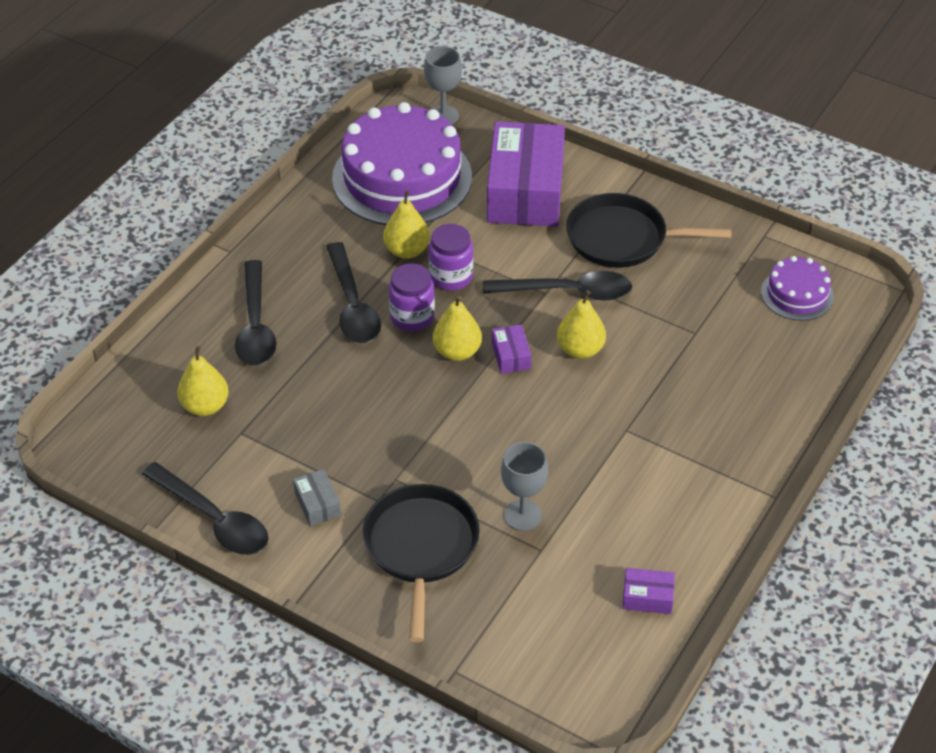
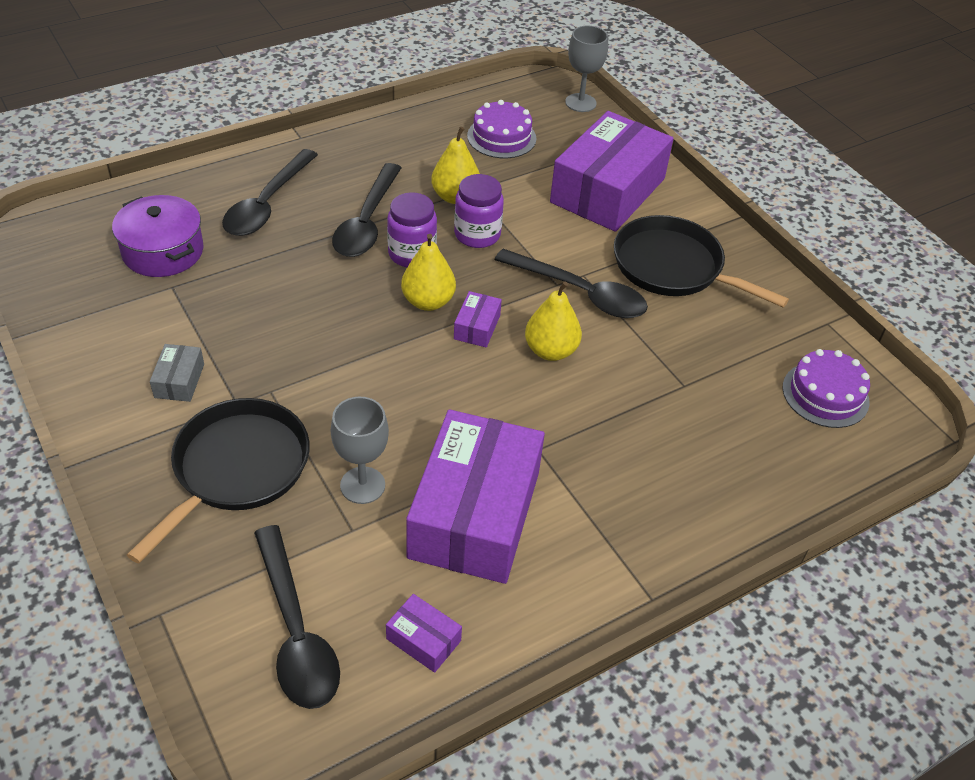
camera: 25 degrees right, 0 degrees up
black spoon [142,462,269,555] -> black spoon moved to [254,525,340,709]
yellow pear [177,346,229,416] -> purple pot [112,195,203,277]
purple cake [332,102,472,225] -> purple cake [467,100,536,158], size x0.48
none -> purple box [406,409,545,584]

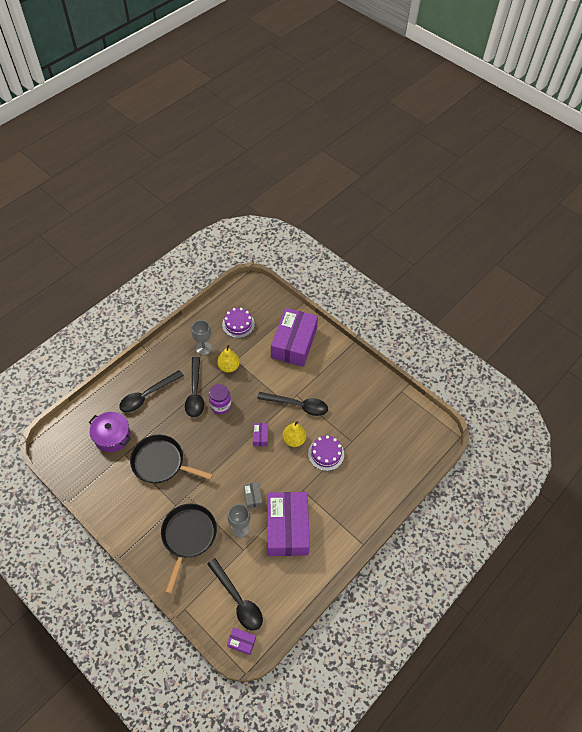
camera: 15 degrees left, 10 degrees up
grey box [150,344,204,402] -> grey box moved to [243,482,263,509]
black spoon [222,149,318,236] -> black spoon turned 45 degrees clockwise [119,370,184,413]
purple box [386,594,462,673] -> purple box moved to [227,627,256,655]
yellow pear [401,234,456,311] -> none
purple jar [454,174,504,248] -> none
grey goblet [565,26,608,112] -> grey goblet moved to [191,320,212,355]
black pan [614,215,789,307] -> black pan moved to [130,435,213,483]
purple cake [783,349,870,428] -> purple cake moved to [308,435,344,471]

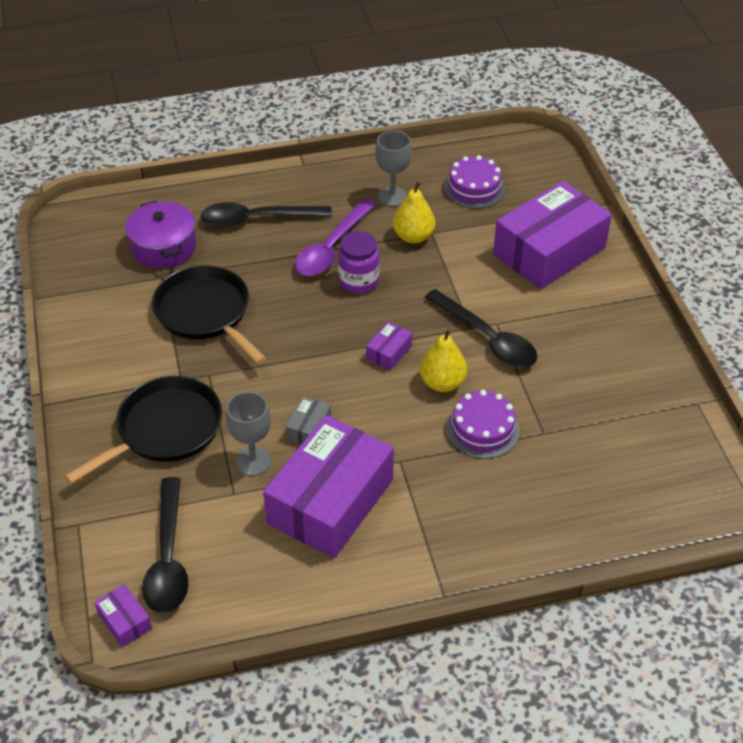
camera: 35 degrees right, 10 degrees down
black spoon [185,357,204,418] -> purple spoon [295,198,377,276]

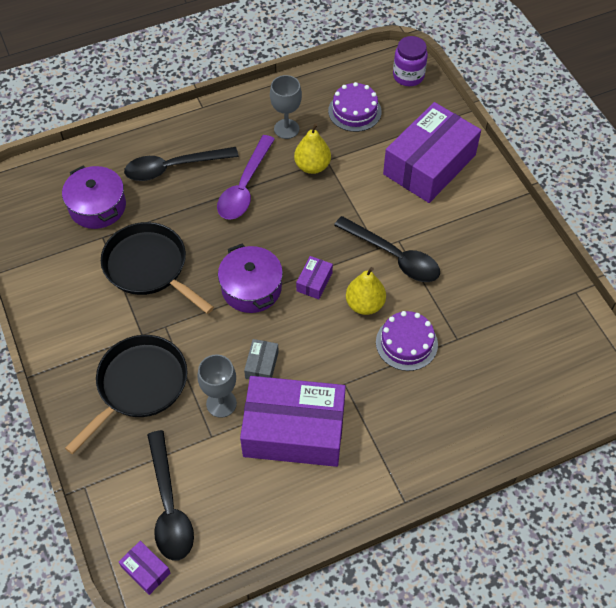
camera: 10 degrees left, 10 degrees up
purple box [263,415,394,558] -> purple box turned 75 degrees clockwise [240,376,346,467]
purple jar [338,231,380,294] -> purple jar moved to [393,36,428,86]
none -> purple pot [218,244,283,313]

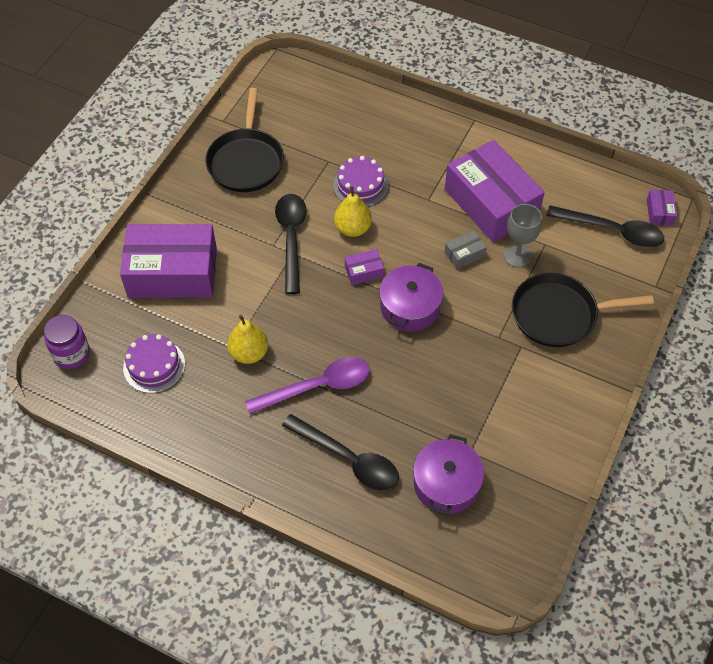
camera: 130 degrees left, 0 degrees up
black pan [101,222,214,314] -> black pan moved to [206,88,284,192]
black spoon [147,430,194,561] -> black spoon turned 75 degrees clockwise [546,206,664,248]
grey goblet [270,75,302,139] -> none

